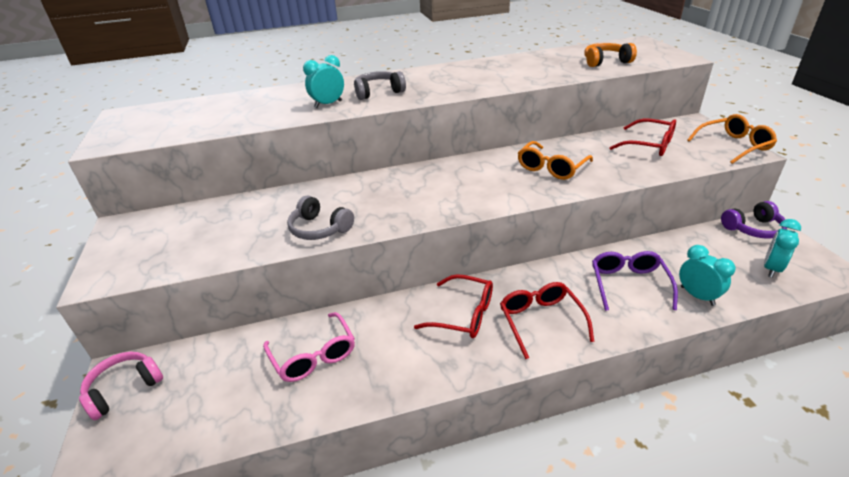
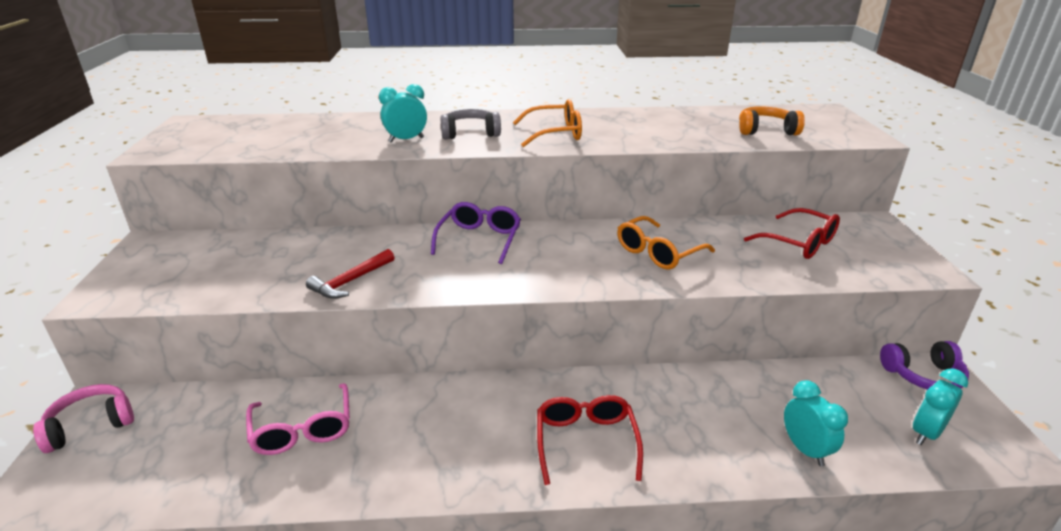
camera: 10 degrees right, 5 degrees down
grey headphones [287,195,354,240] -> red hammer [306,249,394,299]
red glasses [414,274,493,338] -> none
purple glasses [592,251,678,311] -> purple glasses moved to [431,202,521,264]
orange glasses [687,114,777,164] -> orange glasses moved to [513,99,582,147]

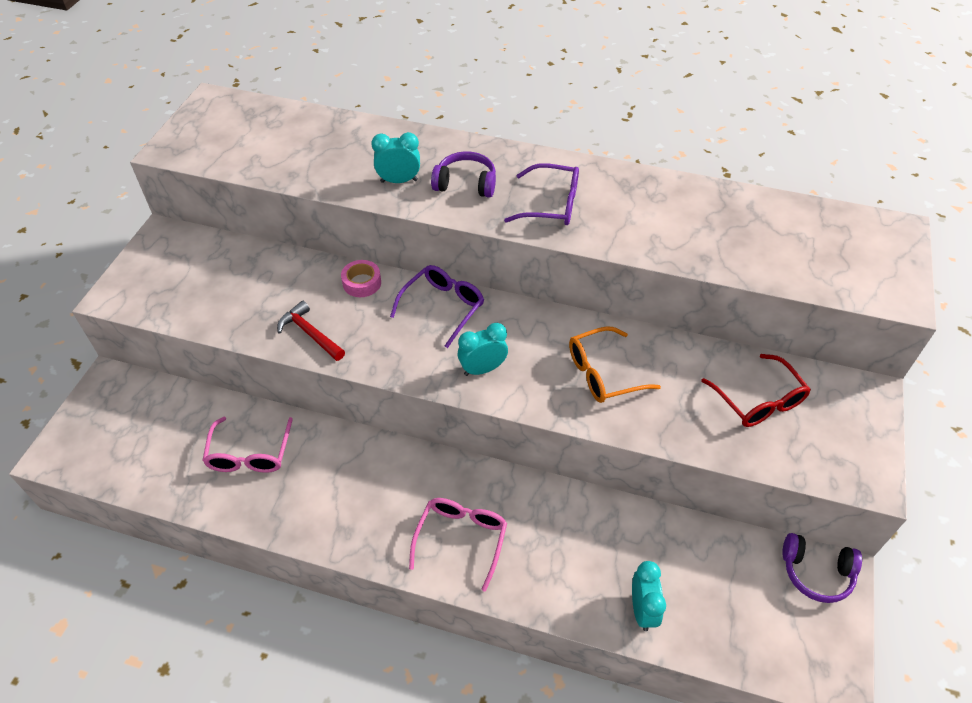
camera: 20 degrees right, 20 degrees up
pink headphones [33,384,134,453] -> none
red hammer [306,249,394,299] -> red hammer turned 75 degrees clockwise [277,301,345,361]
grey headphones [440,109,501,140] -> purple headphones [431,151,496,198]
orange glasses [513,99,582,147] -> purple glasses [504,163,579,225]
red glasses [537,395,643,485] -> pink glasses [409,498,507,592]
orange headphones [739,106,805,135] -> none
turquoise clock [913,369,968,445] -> turquoise clock moved to [458,323,508,376]
none -> pink tape [341,260,381,297]

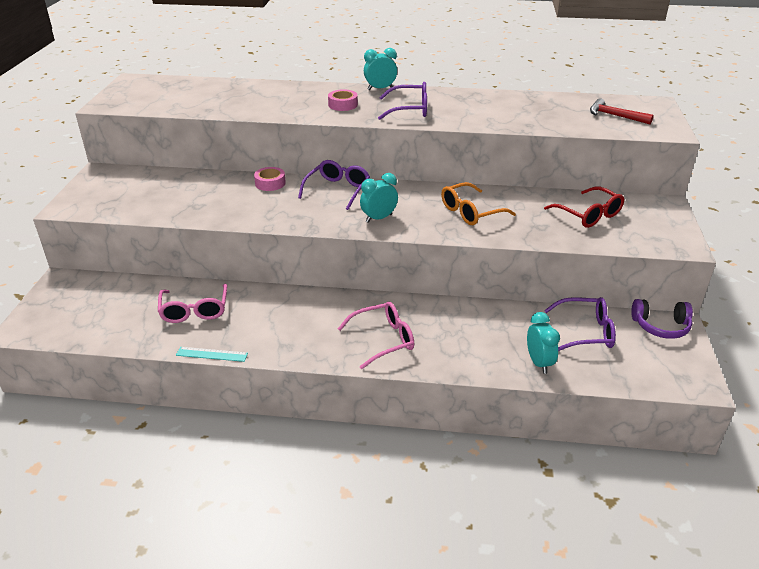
camera: 10 degrees left, 15 degrees down
red hammer [277,301,345,361] -> red hammer moved to [590,98,654,124]
turquoise clock [371,132,420,183] -> turquoise clock moved to [364,48,397,90]
pink glasses [409,498,507,592] -> pink glasses turned 60 degrees clockwise [338,302,414,369]
purple headphones [431,151,496,198] -> pink tape [328,89,358,111]
none -> turquoise ruler [176,347,248,362]
none -> purple glasses [544,297,616,351]

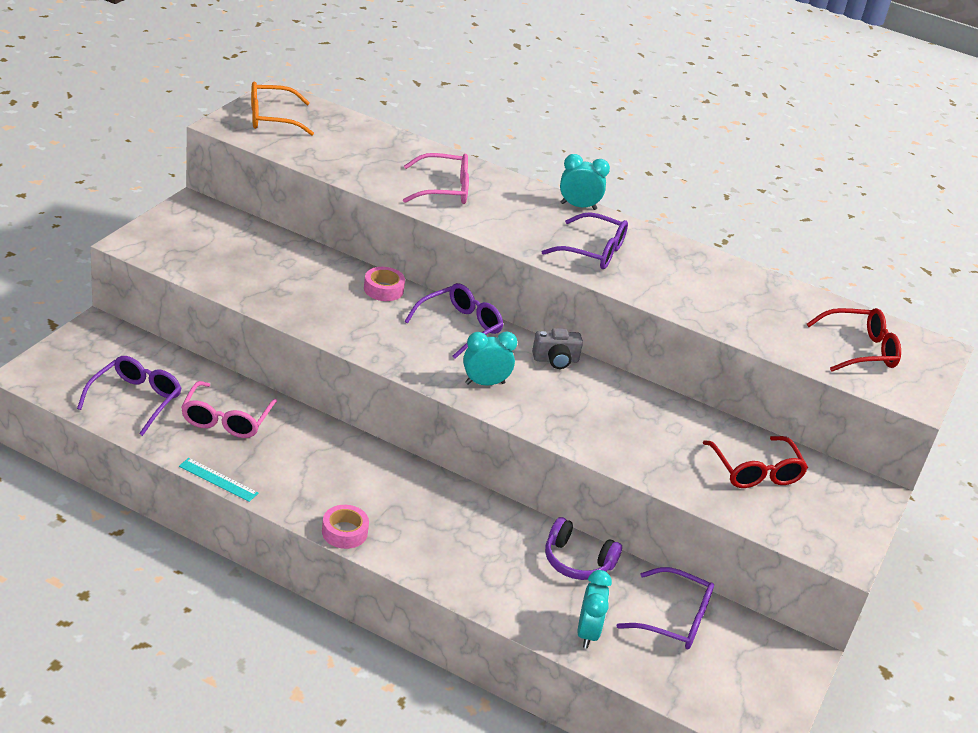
camera: 15 degrees right, 0 degrees up
pink tape [328,89,358,111] -> pink tape moved to [322,505,369,549]
pink glasses [338,302,414,369] -> pink glasses moved to [403,153,469,204]
orange glasses [441,182,516,225] -> orange glasses moved to [251,81,314,136]
red hammer [590,98,654,124] -> red glasses [807,308,901,372]
purple headphones [631,299,693,339] -> purple headphones moved to [545,517,622,580]
none -> purple glasses [77,356,181,436]
none -> grey camera [532,328,583,369]

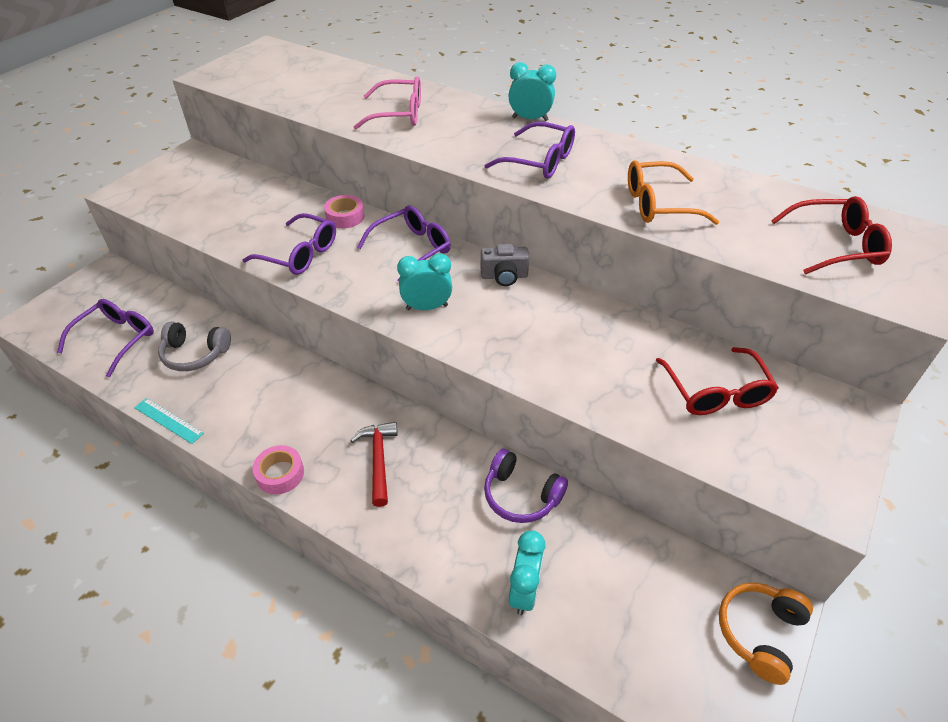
camera: 10 degrees right, 10 degrees up
pink glasses [181,381,277,438] -> grey headphones [158,322,231,371]
orange glasses [251,81,314,136] -> orange glasses moved to [628,160,719,225]
purple glasses [616,567,714,649] -> purple glasses moved to [243,213,336,275]
none -> red hammer [350,422,398,507]
none -> orange headphones [719,583,813,685]

